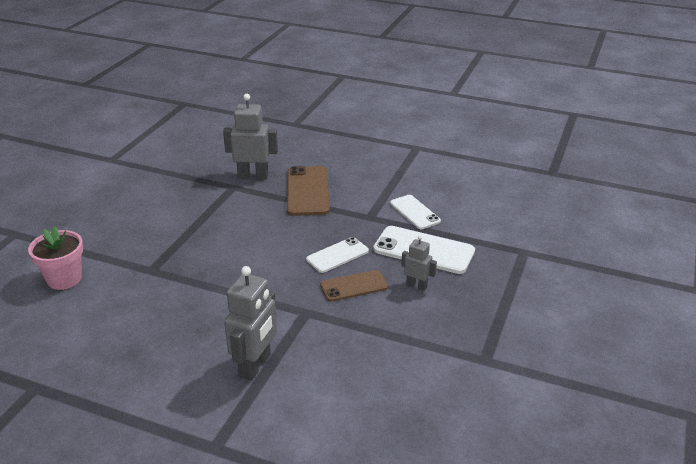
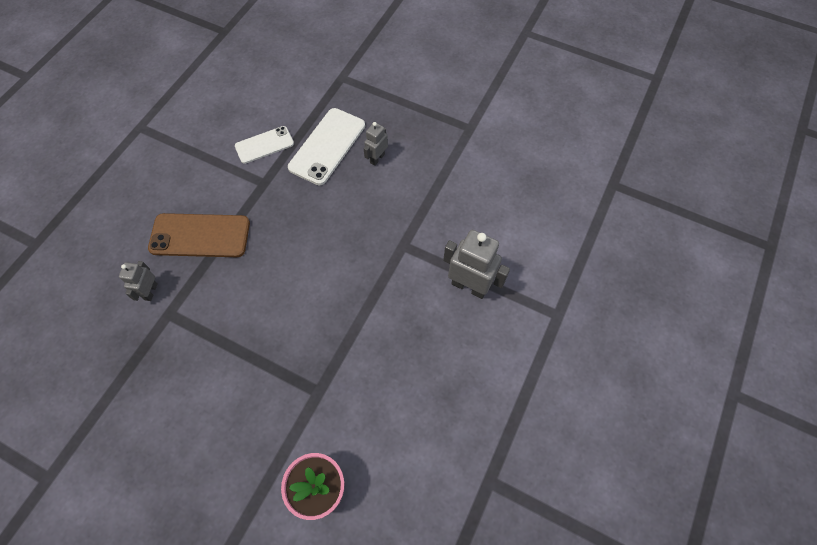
camera: 85 degrees left, 30 degrees up
grey robot [223,94,278,180] -> grey robot [119,261,158,301], size x0.56
white phone [306,237,369,273] -> none
brown phone [320,270,388,301] -> none

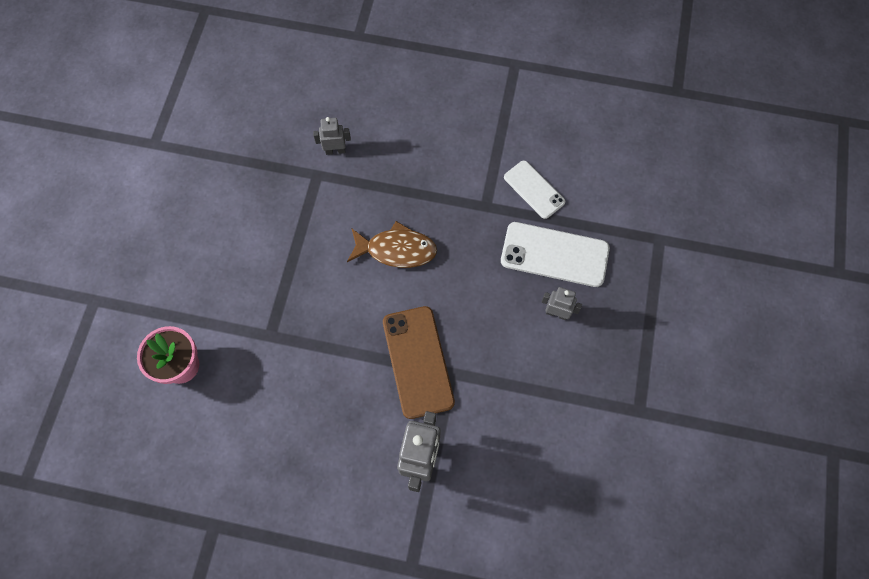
camera: 75 degrees right, 5 degrees up
brown phone [148,213,250,257] -> brown phone moved to [383,306,455,419]
none -> brown fish [347,221,437,268]

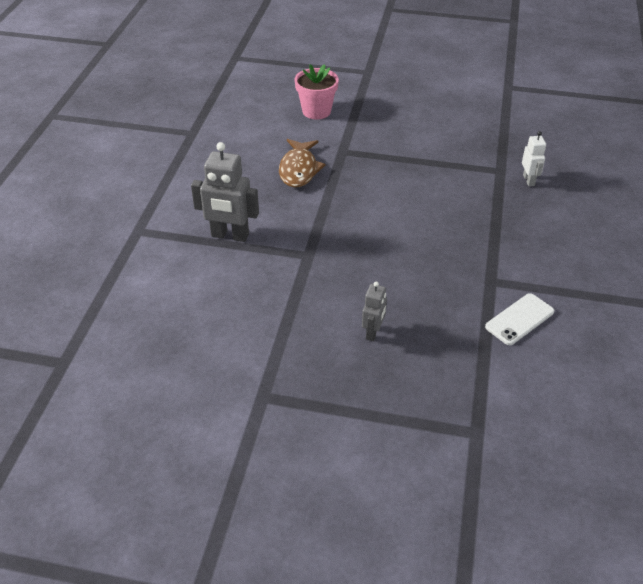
camera: 90 degrees right, 25 degrees down
grey robot [313,117,351,155] -> white robot [522,131,546,186]
brown fish [347,221,437,268] -> brown fish moved to [279,139,325,188]
brown phone [383,306,455,419] -> none
white phone [501,222,610,287] -> none

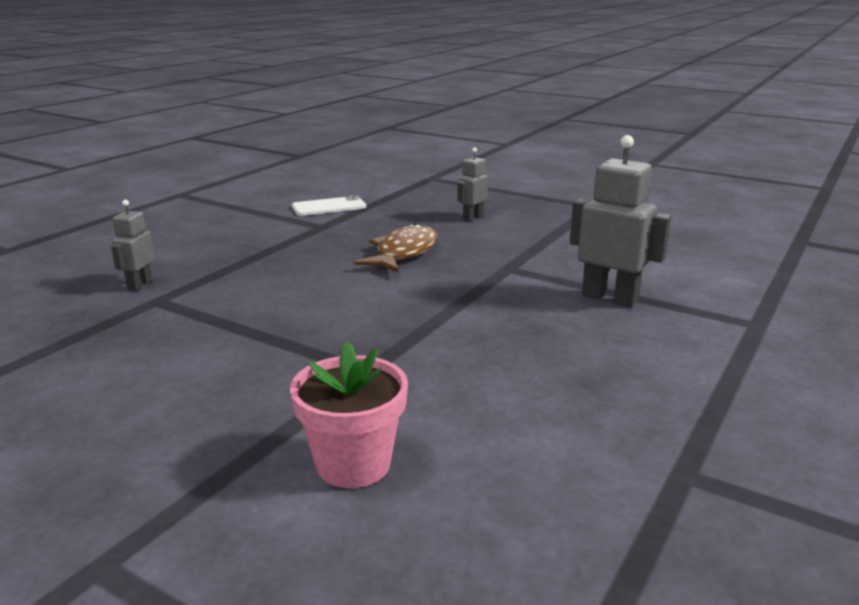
camera: 160 degrees left, 20 degrees down
brown fish [279,139,325,188] -> brown fish moved to [354,223,438,272]
white robot [522,131,546,186] -> grey robot [111,200,155,291]

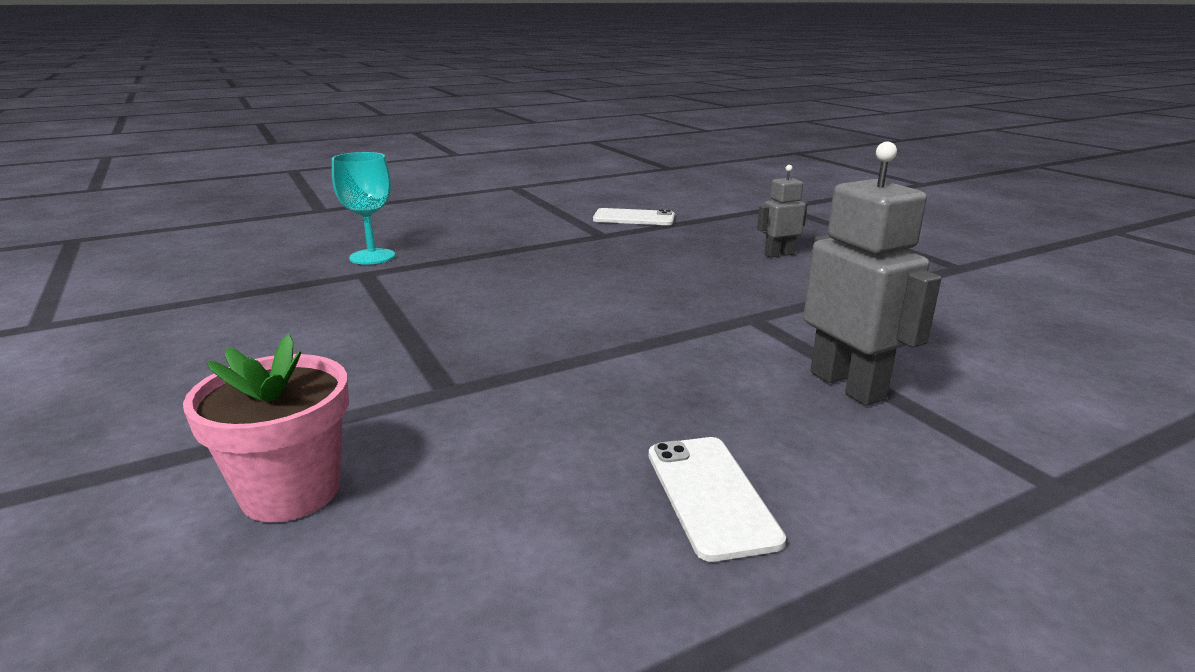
camera: 30 degrees right, 0 degrees up
grey robot [111,200,155,291] -> turquoise goblet [332,152,395,265]
brown fish [354,223,438,272] -> none
none -> white phone [649,437,786,562]

